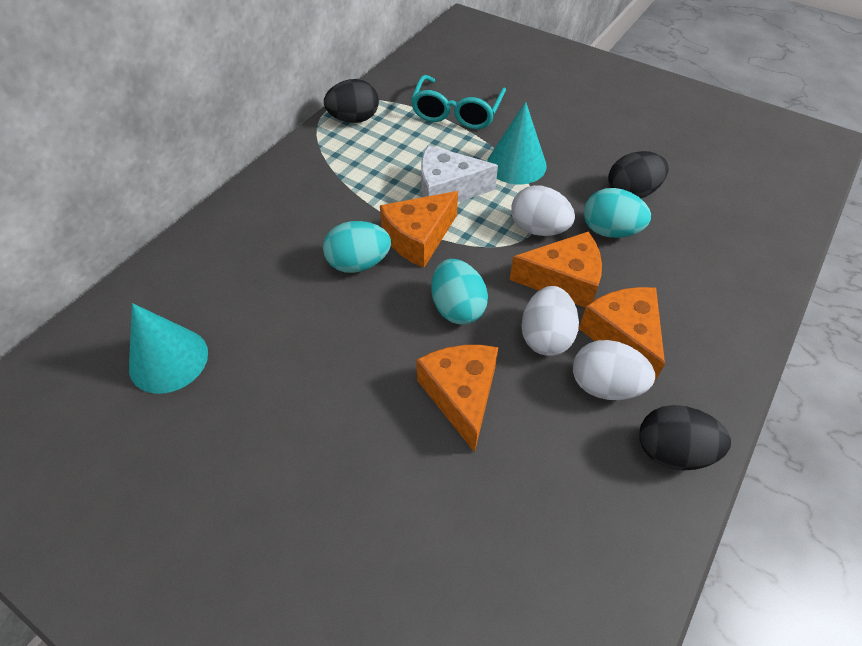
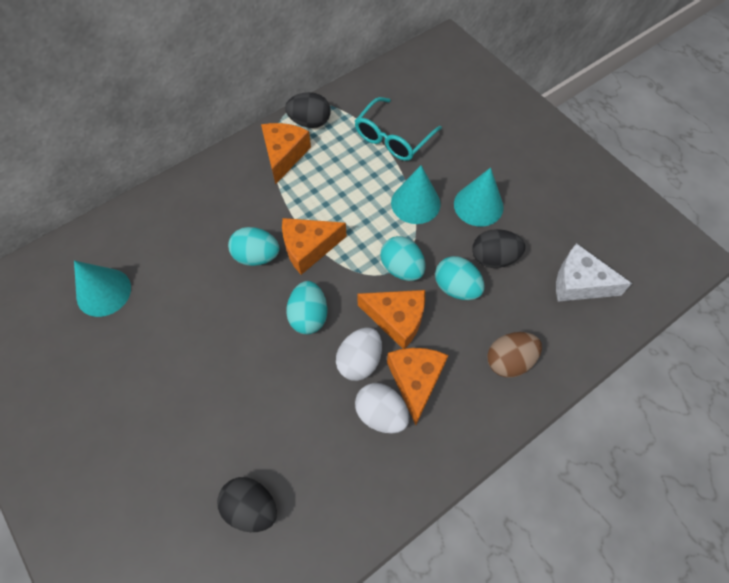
camera: 20 degrees right, 10 degrees up
orange cheese [416,345,498,452] -> orange cheese moved to [261,123,311,184]
white cheese [421,145,498,202] -> white cheese moved to [556,243,632,302]
white egg [511,185,575,236] -> turquoise egg [380,236,425,281]
black egg [639,405,731,471] -> black egg moved to [217,477,277,532]
none -> turquoise cone [454,168,504,227]
none -> brown egg [487,332,542,377]

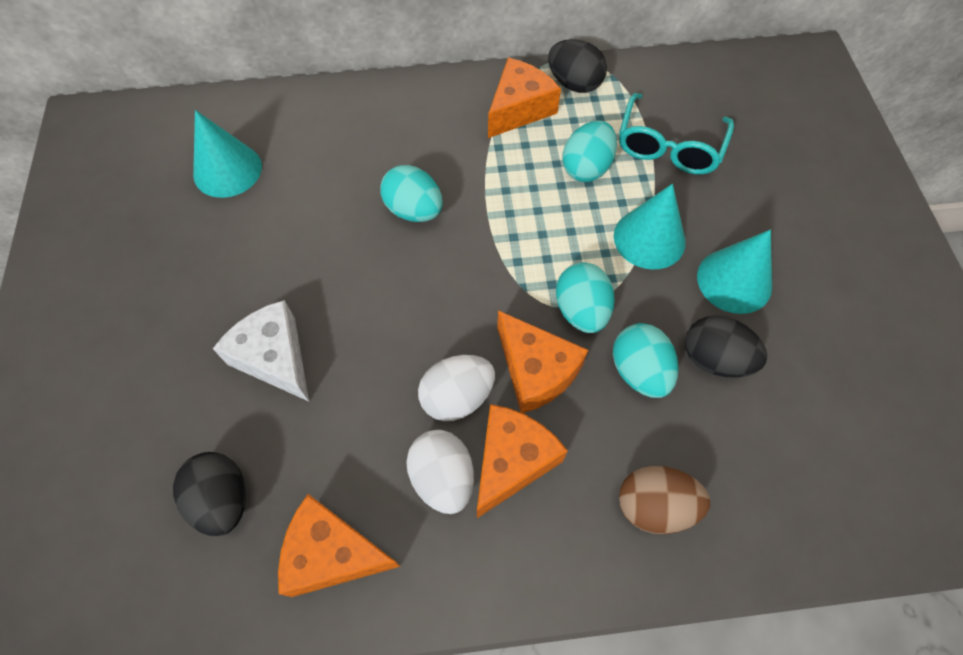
camera: 30 degrees right, 0 degrees up
orange cheese [282,218,347,275] -> orange cheese moved to [278,494,401,597]
turquoise egg [286,281,327,334] -> turquoise egg moved to [562,121,617,182]
turquoise glasses [355,97,442,161] -> turquoise glasses turned 45 degrees counterclockwise [619,93,734,174]
white cheese [556,243,632,302] -> white cheese moved to [213,300,309,401]

